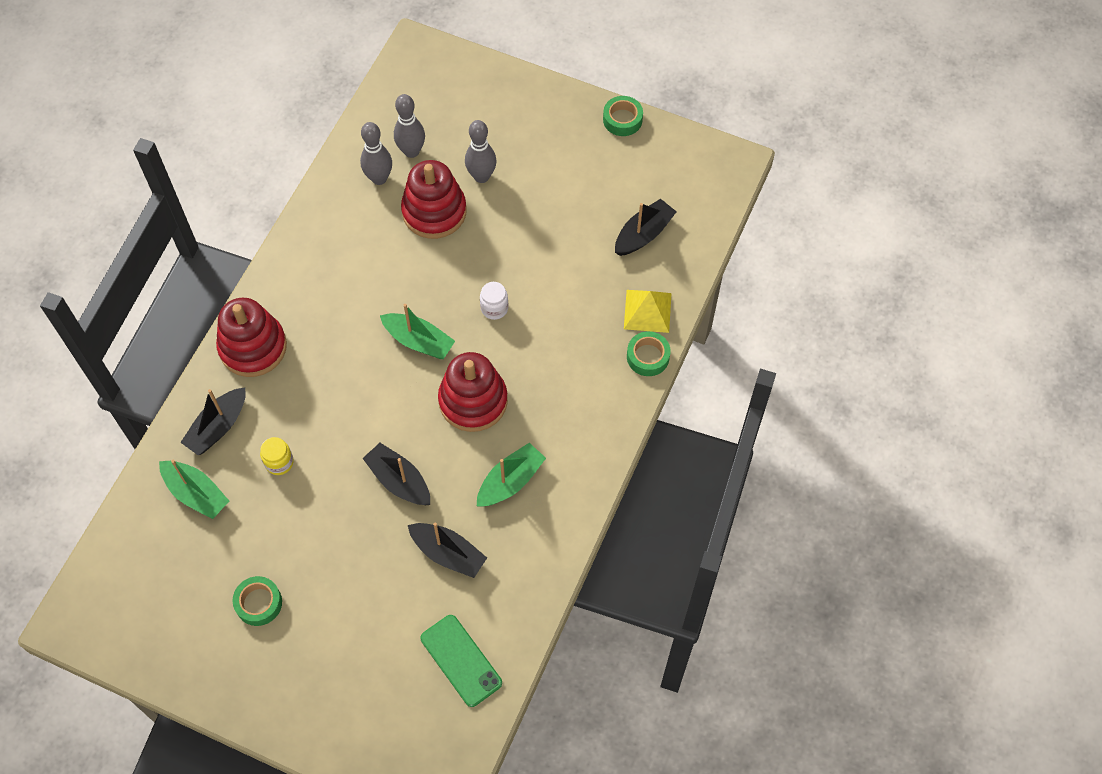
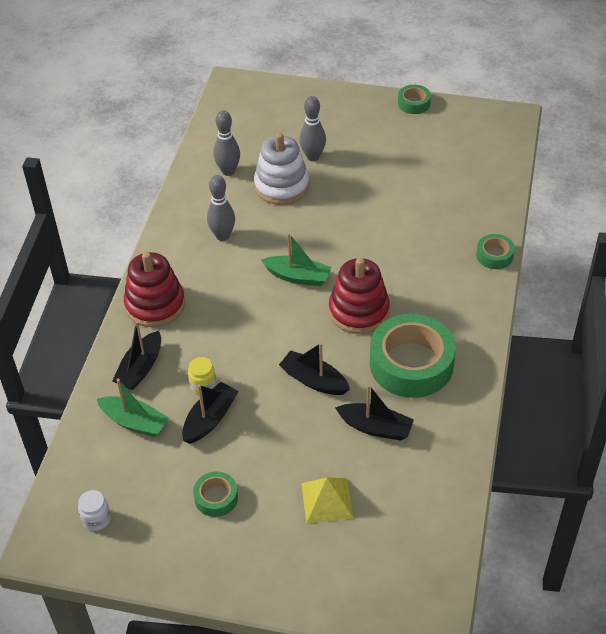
camera: 10 degrees left, 15 degrees down
grey bowling pin [394,94,425,158] -> grey bowling pin moved to [207,175,235,241]
red stacking toy [401,160,467,239] -> white stacking toy [254,133,309,205]
green phone [420,615,502,707] -> none
green boat [477,443,546,507] -> green tape [370,314,456,398]
white jar [480,282,508,320] -> white jar moved to [78,490,111,531]
black boat [615,199,677,256] -> black boat moved to [182,382,239,444]
yellow pyramid [624,290,672,333] -> yellow pyramid moved to [301,478,353,523]

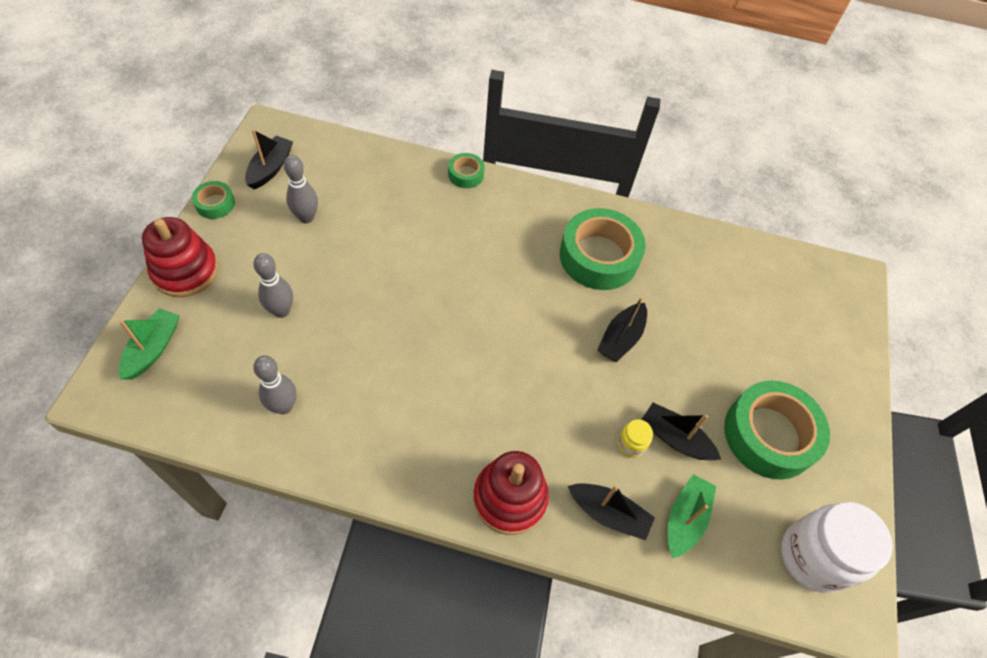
camera: 95 degrees left, 10 degrees up
white jar [78,490,111,531] -> white jar [781,502,893,593], size x2.28
green tape [193,472,238,517] -> green tape [724,381,830,480], size x2.10
grey bowling pin [207,175,235,241] -> grey bowling pin moved to [284,155,318,223]
white stacking toy [254,133,309,205] -> none
green boat [261,233,331,286] -> green boat moved to [119,308,180,380]
yellow pyramid [301,478,353,523] -> none
red stacking toy [329,258,390,334] -> red stacking toy moved to [142,217,218,297]
black boat [335,384,414,440] -> black boat moved to [245,129,293,189]

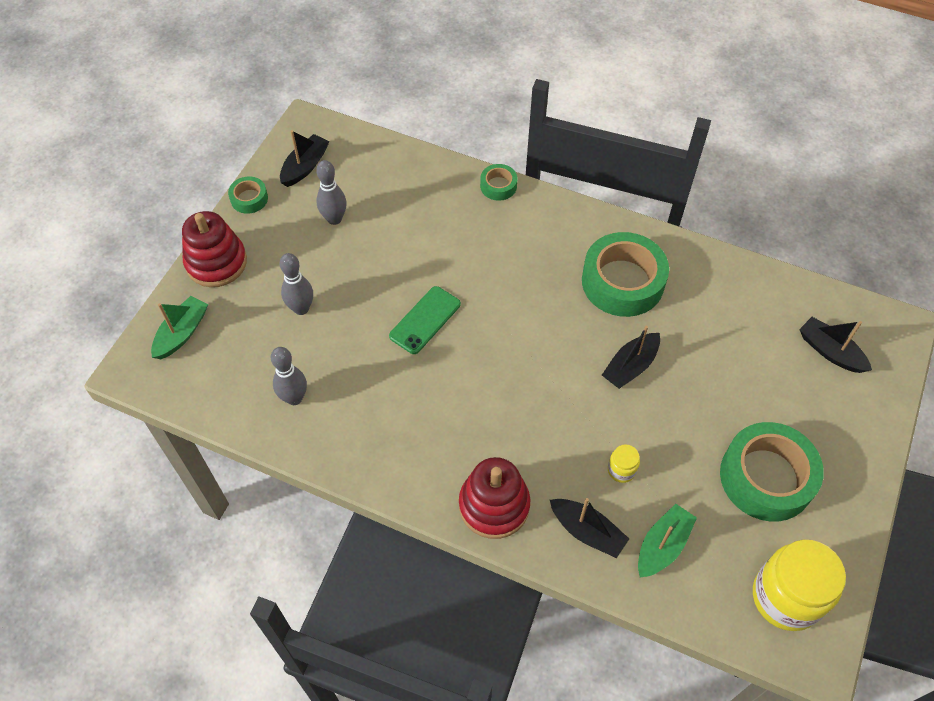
camera: 15 degrees right, 0 degrees up
black boat [641,403,721,460] -> black boat moved to [799,317,872,373]
white jar [781,502,893,593] -> yellow jar [753,540,846,631]
none -> green phone [389,286,461,354]

